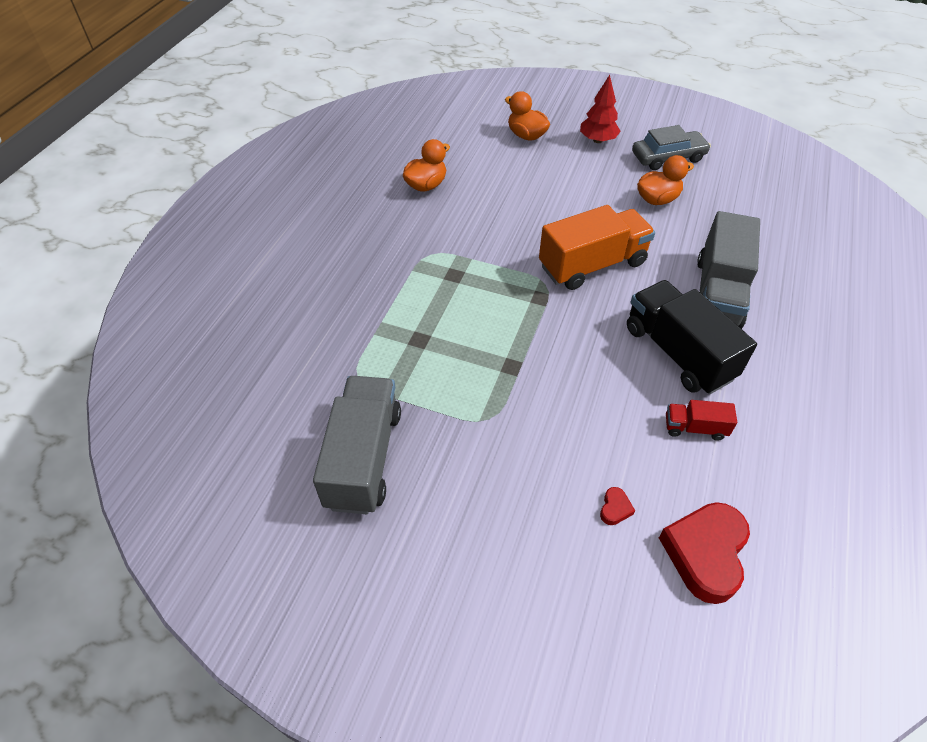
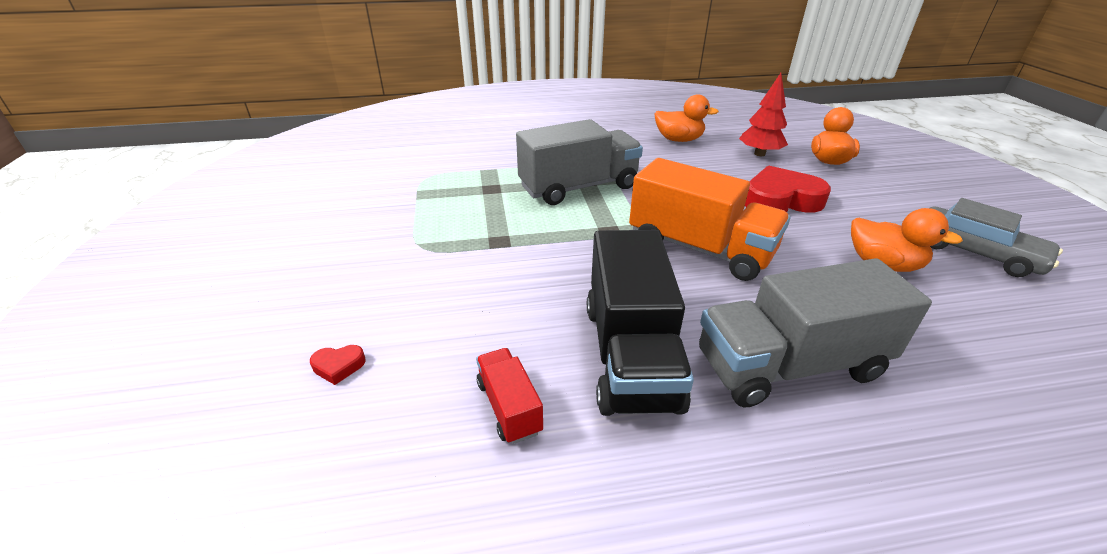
camera: 60 degrees right, 15 degrees down
grey truck [313,376,401,515] -> grey truck moved to [516,119,643,205]
red tree [580,75,621,143] -> red tree moved to [739,73,788,156]
black truck [627,280,757,394] -> black truck turned 150 degrees clockwise [587,230,694,416]
red heart [659,502,750,604] -> red heart moved to [745,166,831,213]

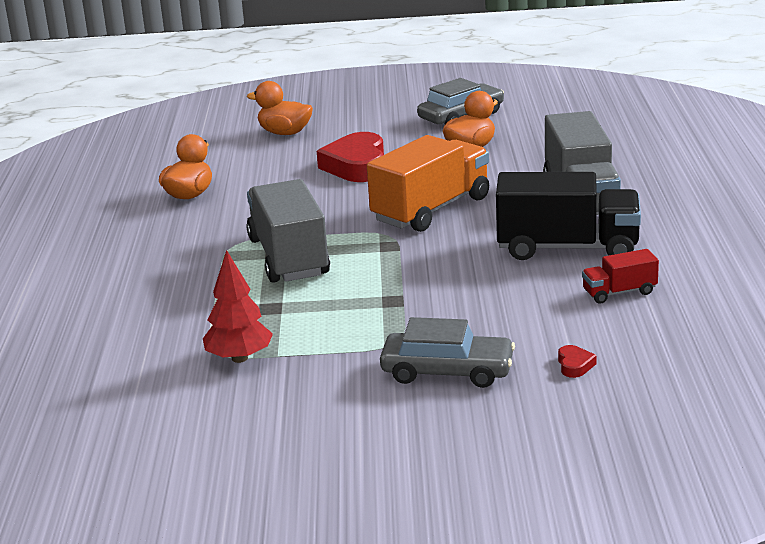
camera: 80 degrees left, 10 degrees down
red tree [739,73,788,156] -> red tree moved to [203,250,273,363]
none -> grey car [380,317,515,388]

